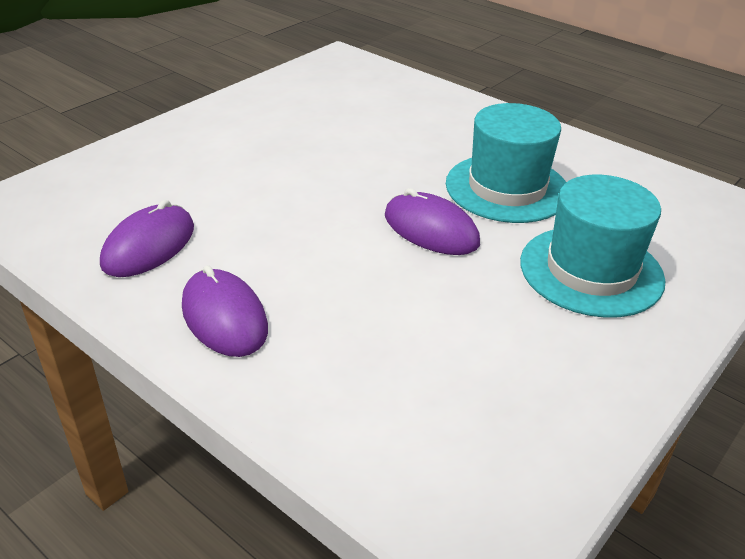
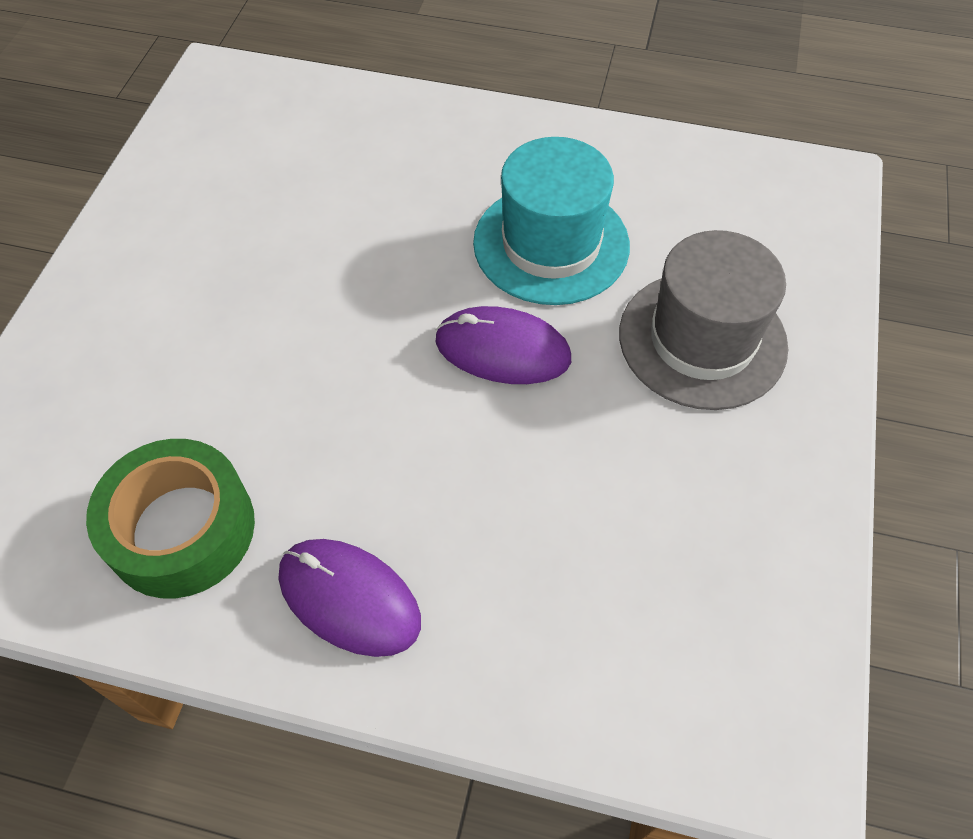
camera: 25 degrees left, 20 degrees up
purple mouse [100,200,194,277] -> green tape [86,439,255,598]
turquoise hat [520,175,665,318] -> grey hat [619,230,788,410]

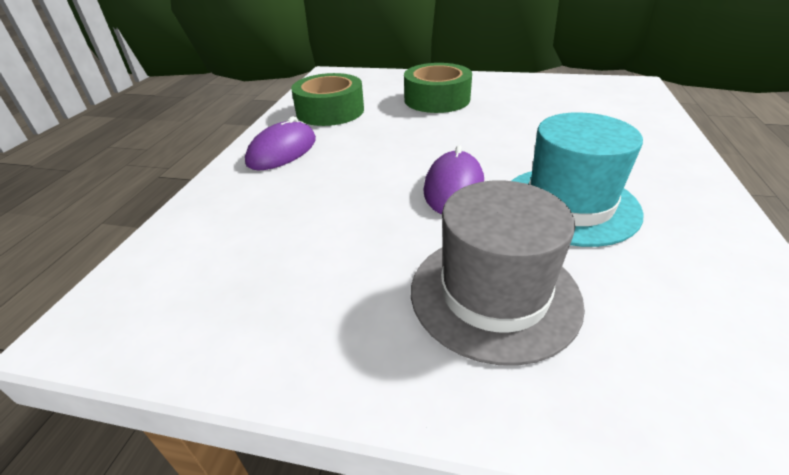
camera: 90 degrees right, 20 degrees down
none -> green tape [404,63,472,113]

